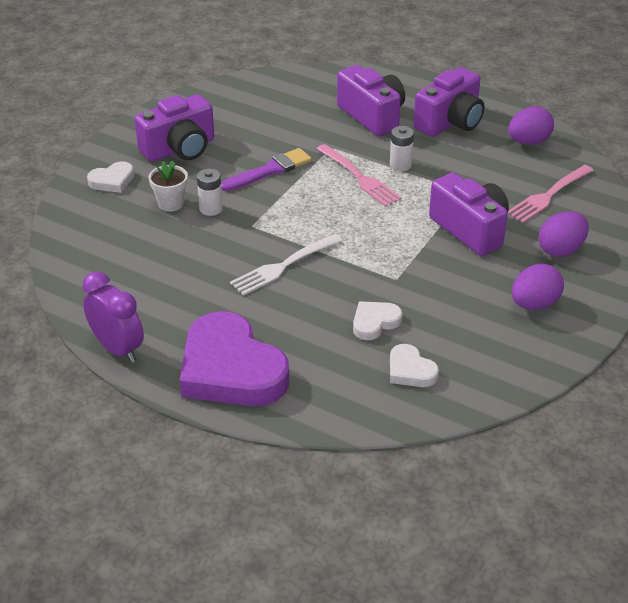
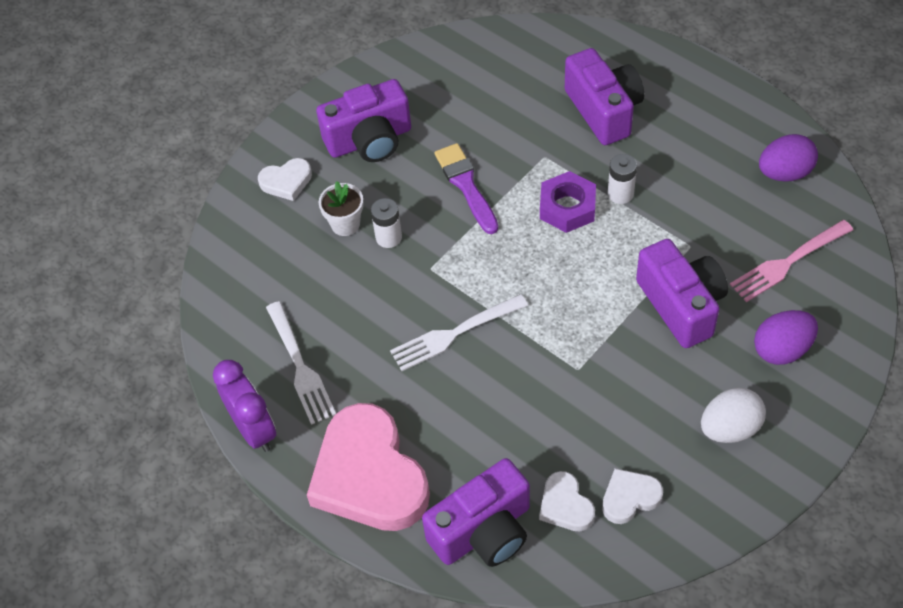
camera: 15 degrees right, 15 degrees up
purple heart [180,311,289,406] -> pink heart [307,403,430,531]
purple brush [221,148,312,191] -> purple brush turned 90 degrees counterclockwise [434,143,498,234]
pink fork [317,144,402,207] -> purple nut [540,171,596,233]
white heart [353,301,402,340] -> white heart moved to [602,468,663,524]
purple camera [413,67,485,137] -> purple camera moved to [422,458,530,567]
purple egg [512,264,564,310] -> white egg [701,388,766,443]
none -> white fork [266,301,336,425]

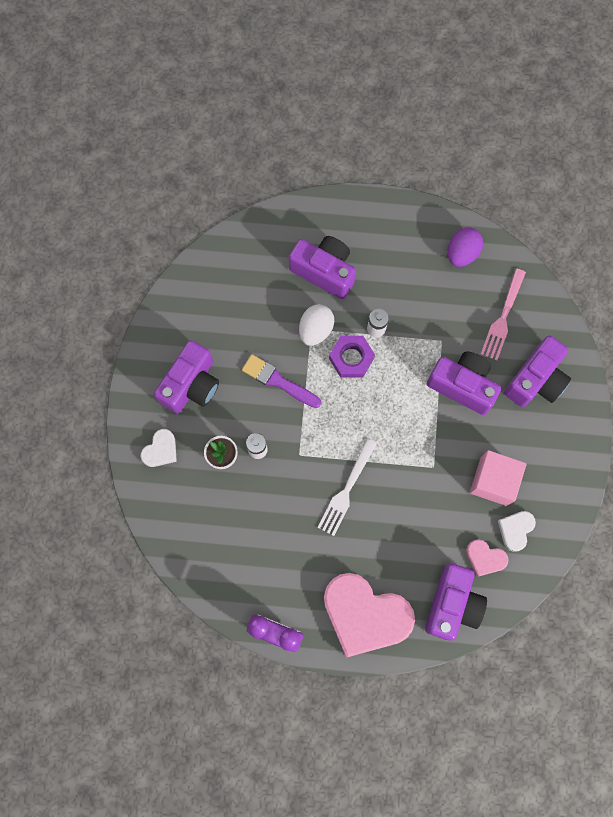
camera: 40 degrees left, 20 degrees up
white fork [266,301,336,425] -> none
white heart [539,471,595,531] -> pink heart [466,539,509,577]
white egg [701,388,766,443] -> white egg moved to [299,304,334,346]
purple egg [754,310,818,365] -> purple camera [504,336,571,407]
none -> pink cube [470,450,527,506]

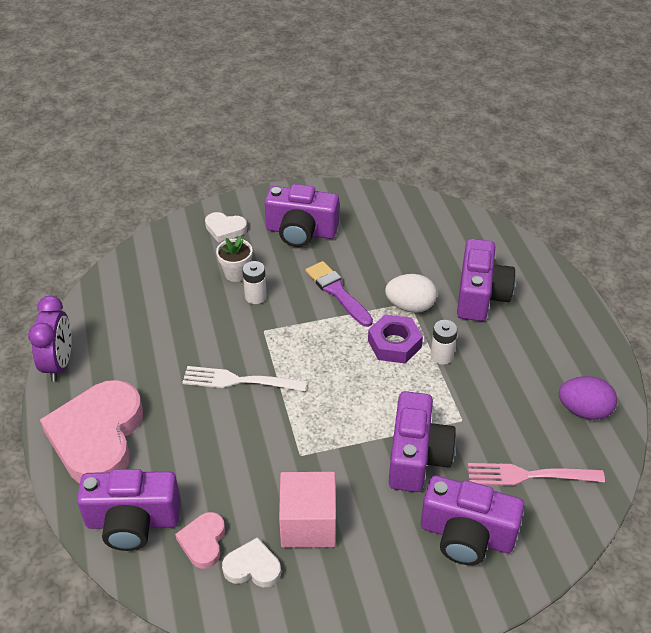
camera: 70 degrees right, 30 degrees down
purple brush [242,354,321,408] -> purple brush turned 45 degrees counterclockwise [306,261,373,327]

